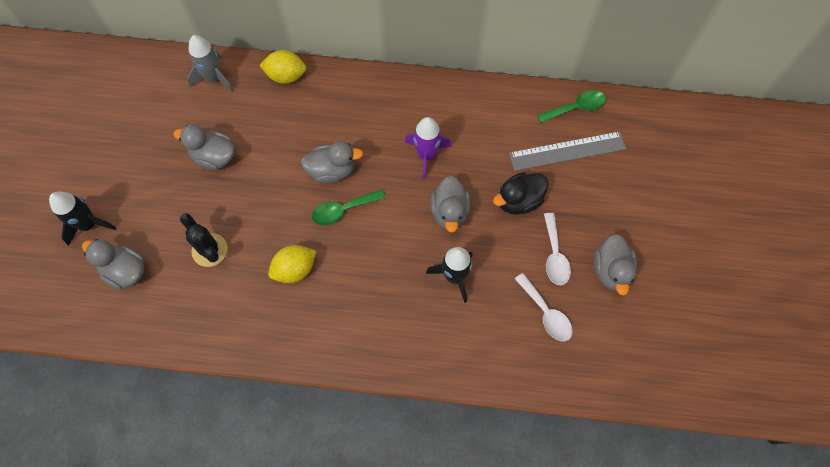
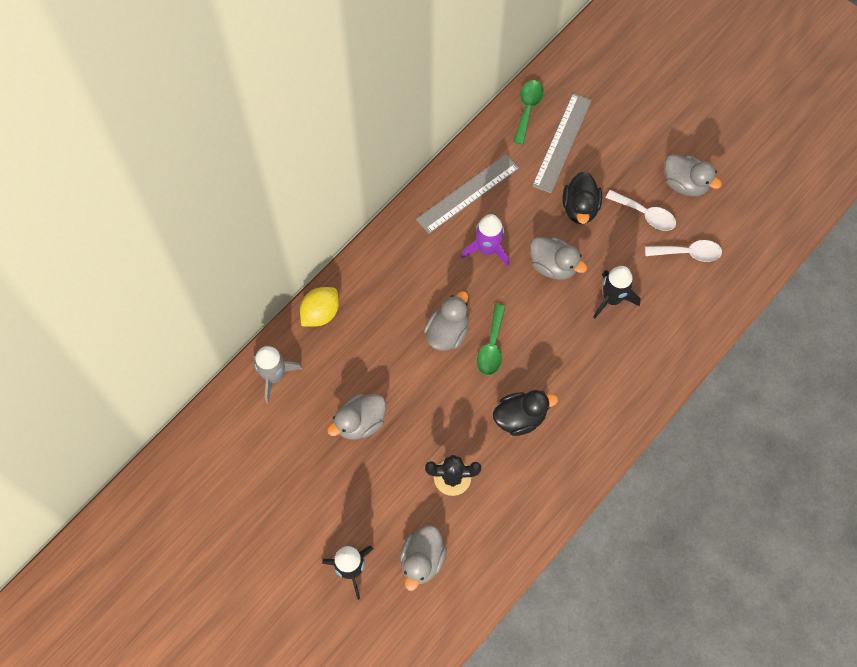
camera: 55 degrees left, 0 degrees up
grey duck [82,239,145,290] -> grey duck turned 45 degrees counterclockwise [400,525,447,591]
yellow lemon [268,245,316,283] -> black duck [493,390,558,436]
none -> grey ruler [416,154,519,234]

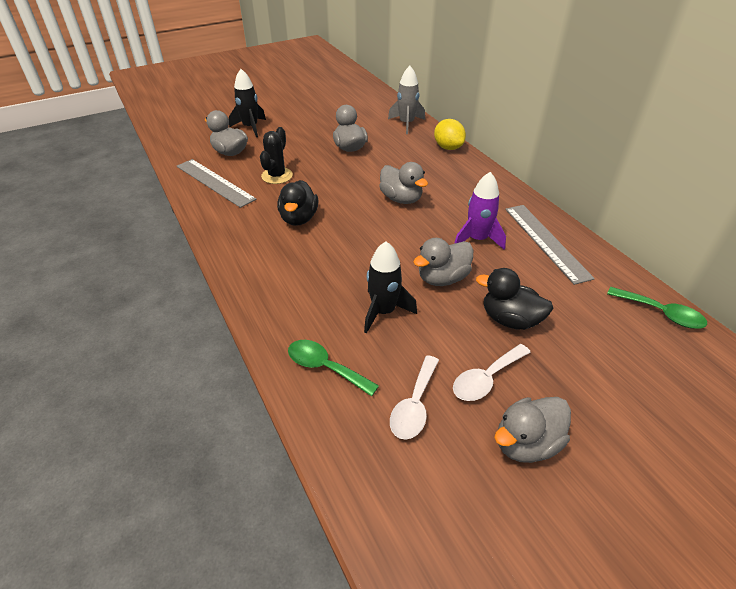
camera: 110 degrees right, 25 degrees down
green spoon [477,304,506,375] -> green spoon moved to [288,340,379,396]
grey ruler [532,93,592,193] -> grey ruler moved to [177,159,256,208]

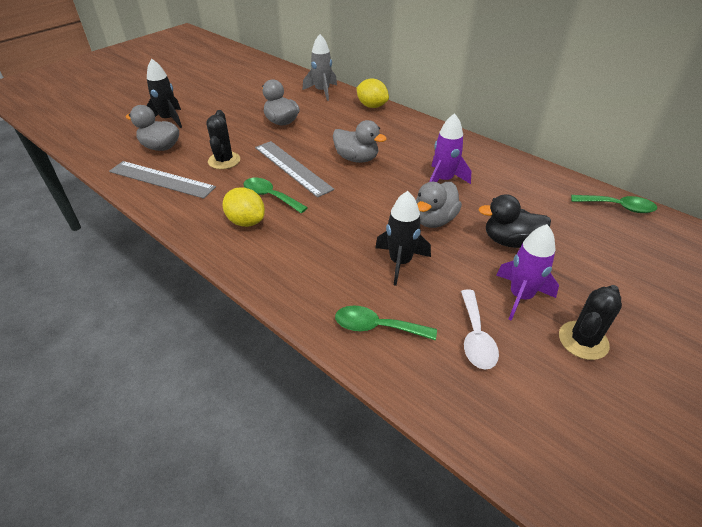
camera: 20 degrees left, 0 degrees up
black duck [277,180,319,226] -> green spoon [243,178,308,213]
white spoon [453,344,531,401] -> purple rocket [496,224,559,321]
grey duck [494,397,571,463] -> black cactus [559,285,622,360]
grey ruler [505,205,595,285] -> grey ruler moved to [255,141,334,198]
none -> yellow lemon [223,187,265,227]

